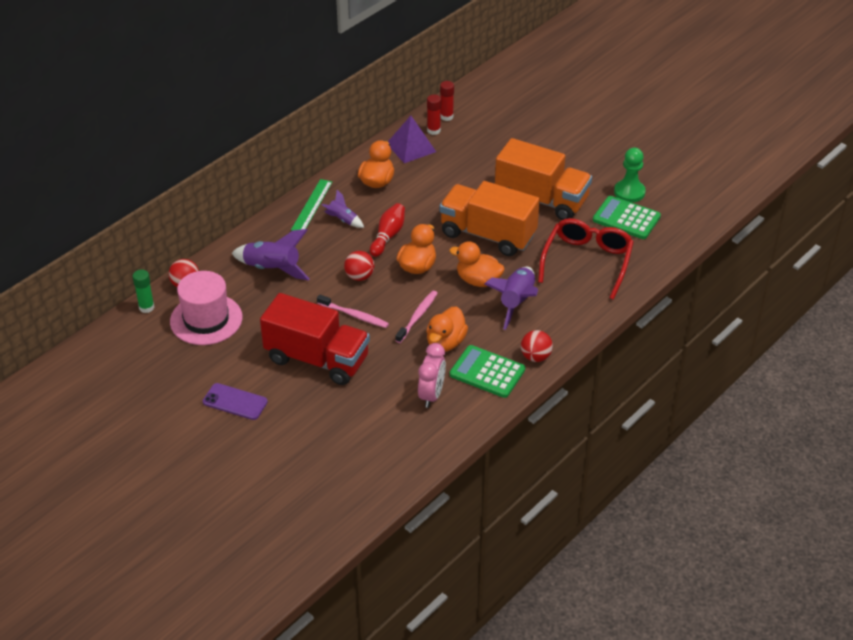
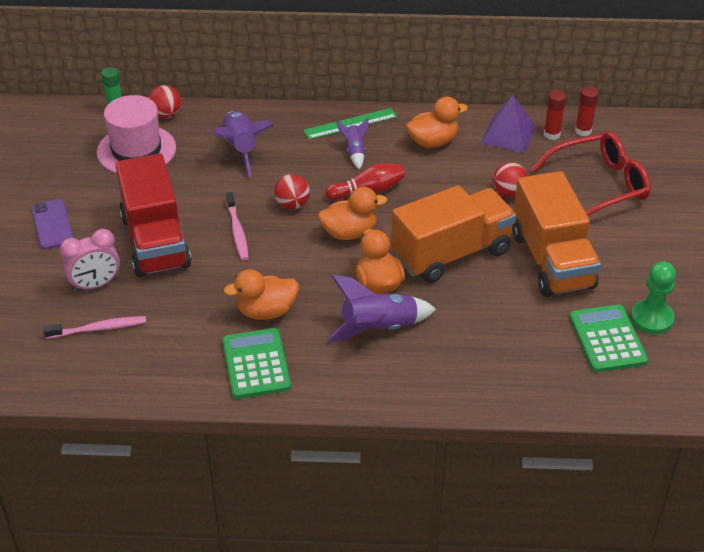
camera: 50 degrees right, 0 degrees up
pink toothbrush [395,291,438,343] -> pink toothbrush moved to [43,316,146,339]
pink clock [418,343,446,408] -> pink clock moved to [60,229,120,292]
orange truck [439,181,540,256] -> orange truck turned 75 degrees clockwise [391,185,516,283]
red ball [521,330,553,362] -> red ball moved to [493,162,528,198]
red glasses [538,218,634,300] -> red glasses moved to [530,131,651,216]

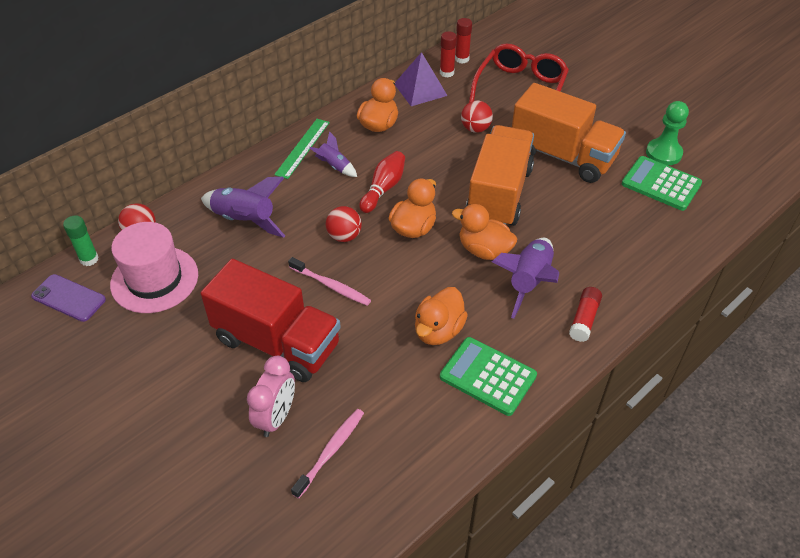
camera: 45 degrees left, 5 degrees up
purple phone [32,199,74,250] -> purple phone moved to [31,274,106,322]
none -> red glue stick [569,287,602,342]

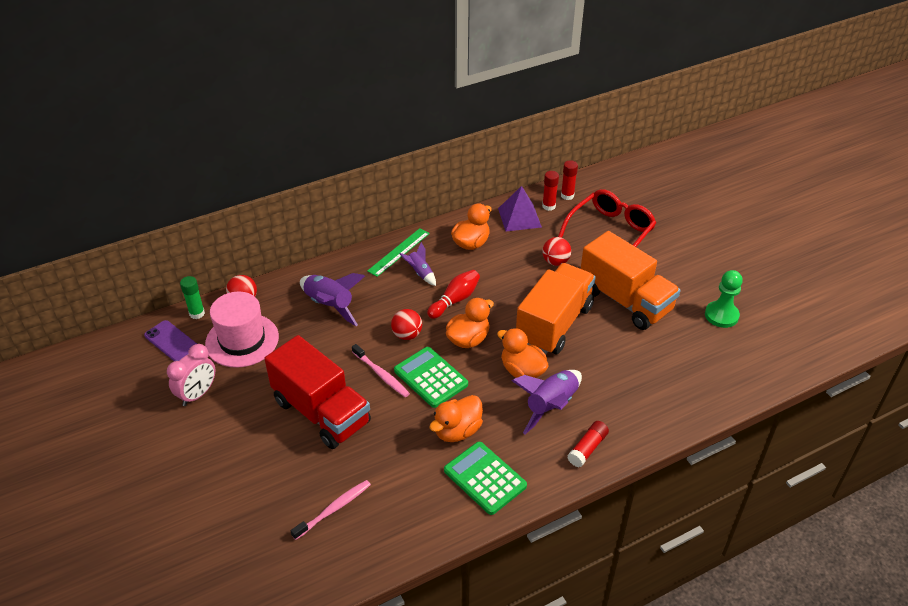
camera: 15 degrees right, 5 degrees down
pink clock [247,356,295,437] -> pink clock moved to [167,344,215,406]
green calculator [622,156,702,211] -> green calculator moved to [394,347,468,408]

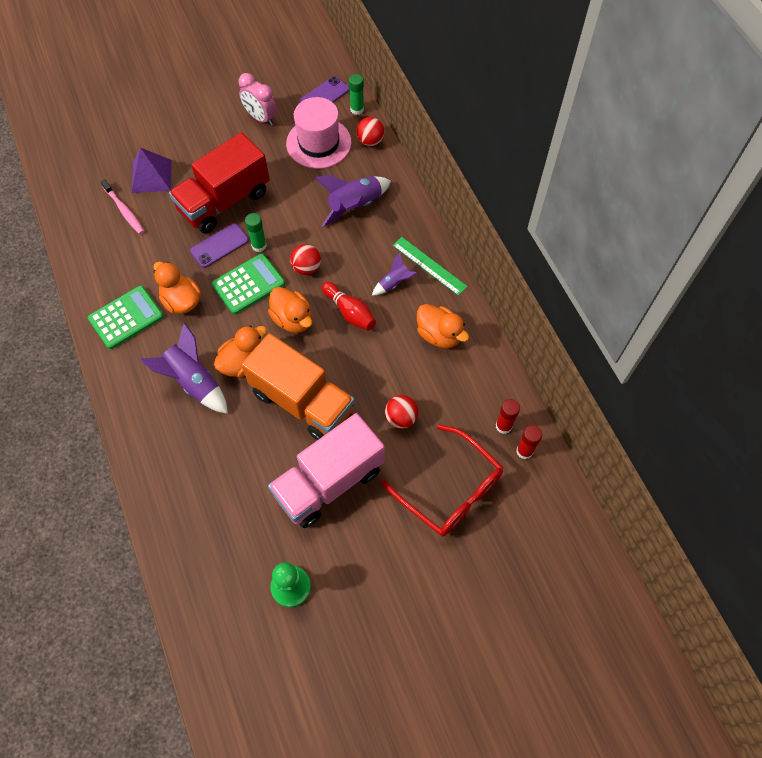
camera: 95 degrees right, 20 degrees up
pink toothbrush [352,344,410,397] -> green glue stick [245,213,267,252]
purple pyramid [498,186,542,231] -> purple pyramid moved to [131,148,172,193]
red glue stick [567,421,609,467] -> none
orange truck [581,231,680,330] -> pink truck [268,413,385,528]
none -> purple phone [190,223,249,268]

